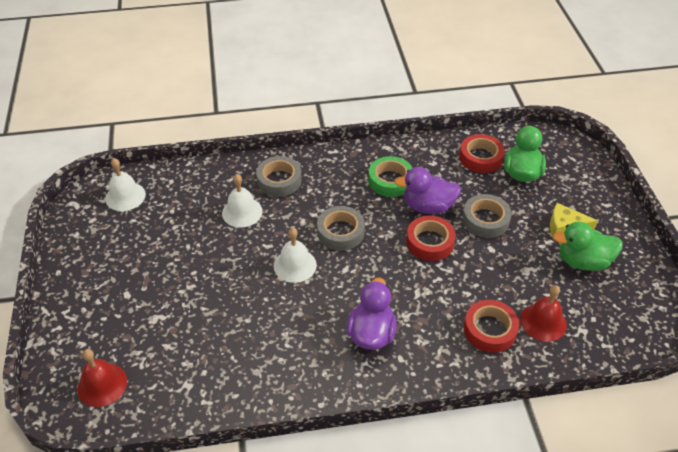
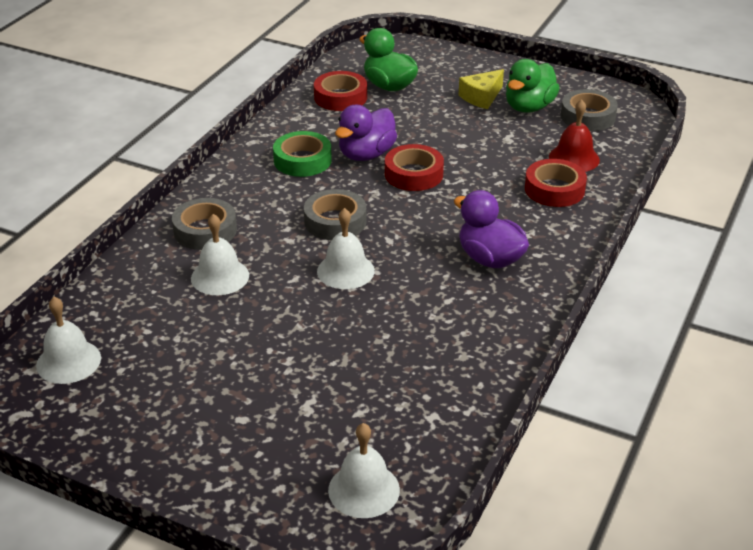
camera: 55 degrees left, 10 degrees down
red bell [77,349,127,407] -> white bell [328,423,400,518]
grey tape [462,194,512,238] -> grey tape moved to [561,89,618,131]

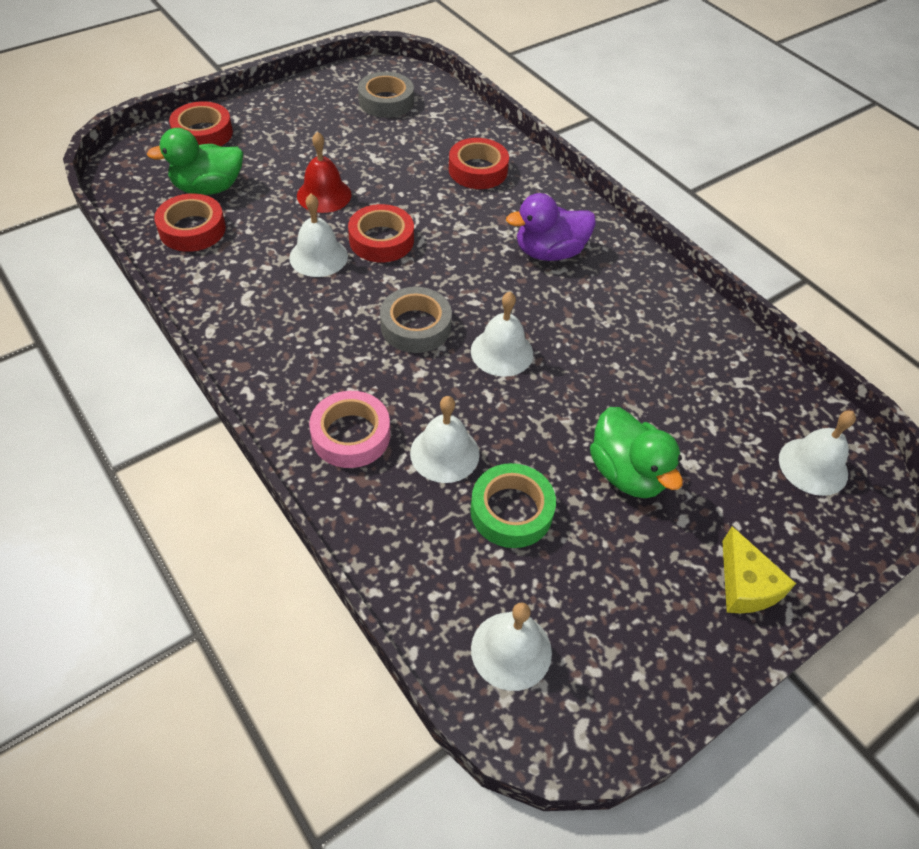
camera: 65 degrees left, 15 degrees up
grey tape [172,198,237,250] -> pink tape [309,391,390,468]
green tape [273,131,332,177] -> green tape moved to [470,463,556,548]
purple duck [335,105,397,161] -> white bell [289,194,348,277]
yellow cheese [459,69,504,109] -> yellow cheese moved to [722,526,796,613]
green duck [506,59,560,113] -> green duck moved to [590,407,683,498]
red bell [549,99,600,172] -> red bell moved to [297,132,352,213]
none -> red tape [169,101,233,146]

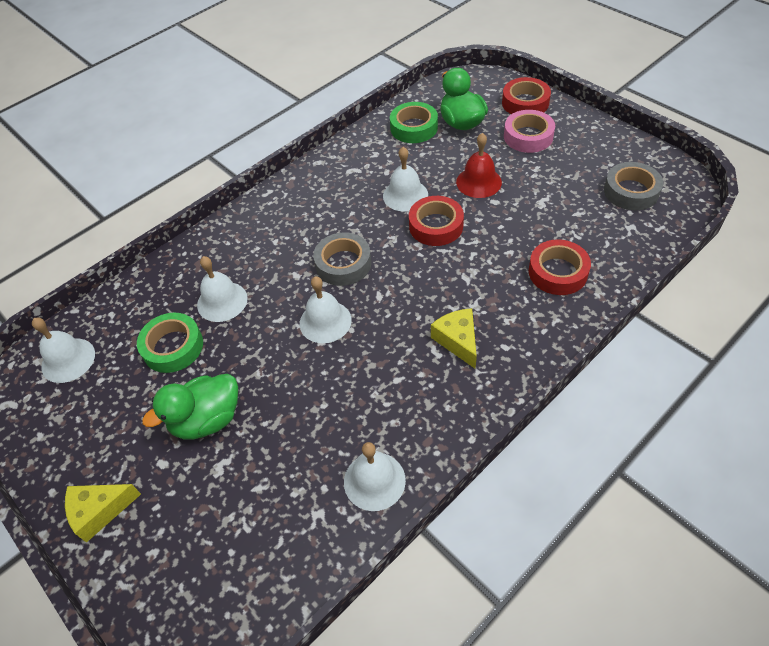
camera: 90 degrees right, 0 degrees up
red tape [154,193,226,252] -> green tape [390,102,438,143]
pink tape [309,391,390,468] -> pink tape moved to [504,110,555,153]
purple duck [506,193,596,261] -> yellow cheese [431,308,477,369]
white bell [779,411,856,496] -> white bell moved to [344,442,406,511]

